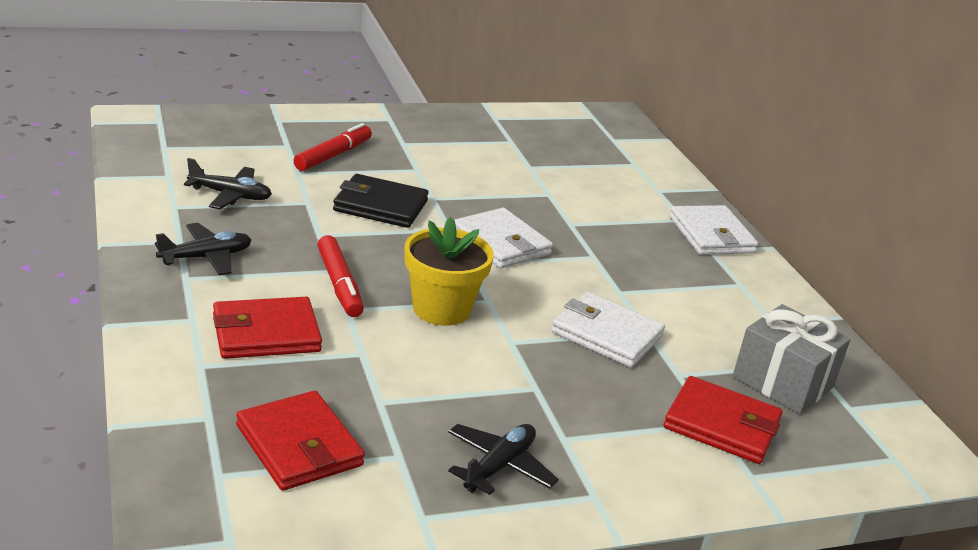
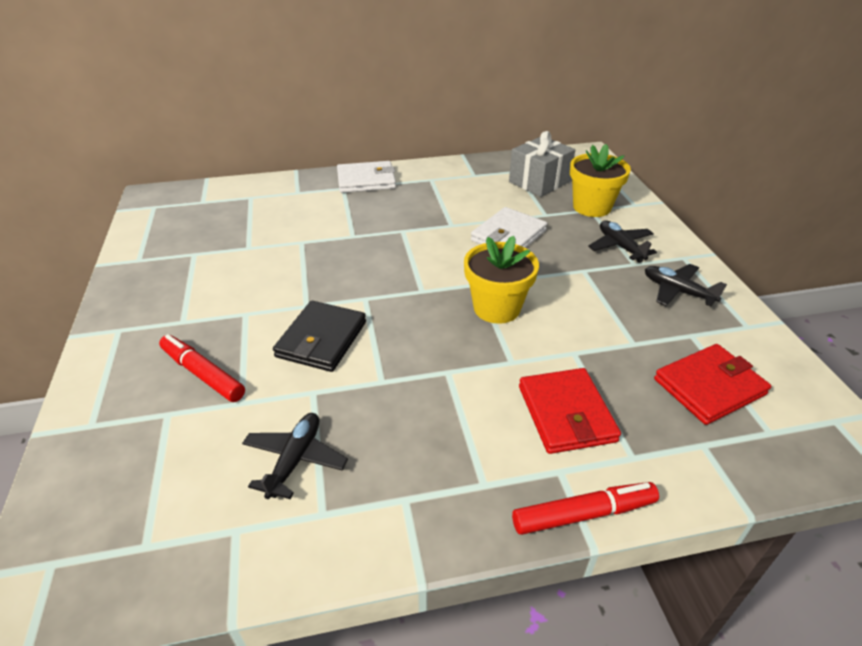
camera: 80 degrees left, 10 degrees up
black plane [155,223,252,275] -> black plane moved to [588,221,657,263]
red marker [317,235,364,317] -> red marker moved to [512,482,659,535]
white wallet [455,208,553,269] -> none
red wallet [663,376,782,464] -> yellow flower pot [570,144,631,217]

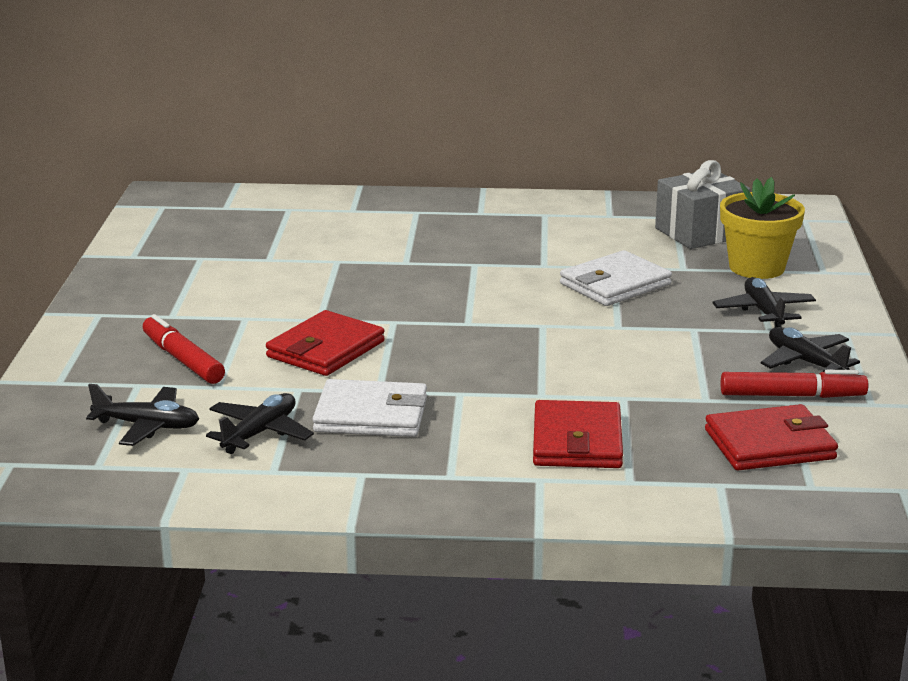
camera: 15 degrees right, 15 degrees down
black wallet [273,301,366,372] -> red wallet [266,310,385,376]
white wallet [337,161,396,193] -> white wallet moved to [313,379,427,437]
yellow flower pot [464,236,539,324] -> none
red marker [512,482,659,535] -> red marker moved to [721,370,868,398]
none -> black plane [86,384,199,446]

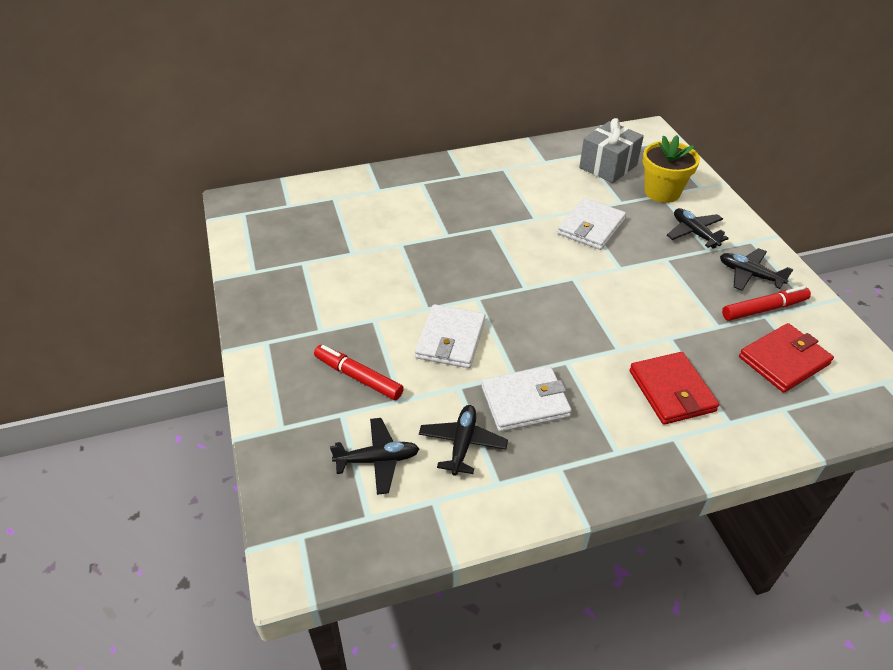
camera: 20 degrees left, 20 degrees up
red wallet [266,310,385,376] -> white wallet [415,304,485,368]

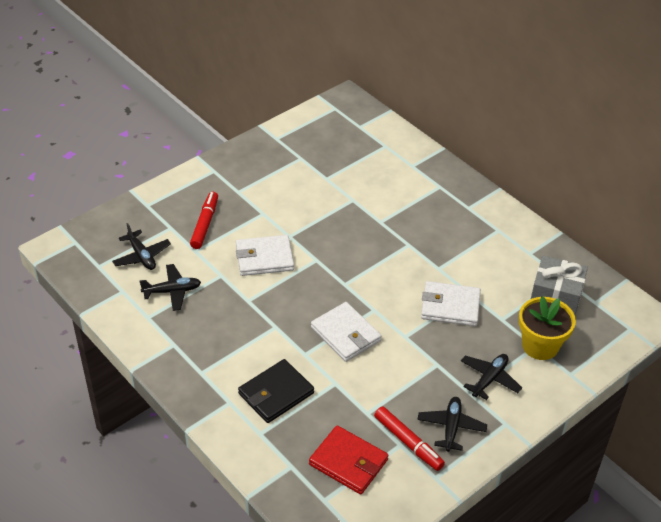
camera: 65 degrees right, 0 degrees up
white wallet [482,366,572,432] -> white wallet moved to [311,302,381,362]
red wallet [629,352,720,425] -> black wallet [238,359,314,423]

